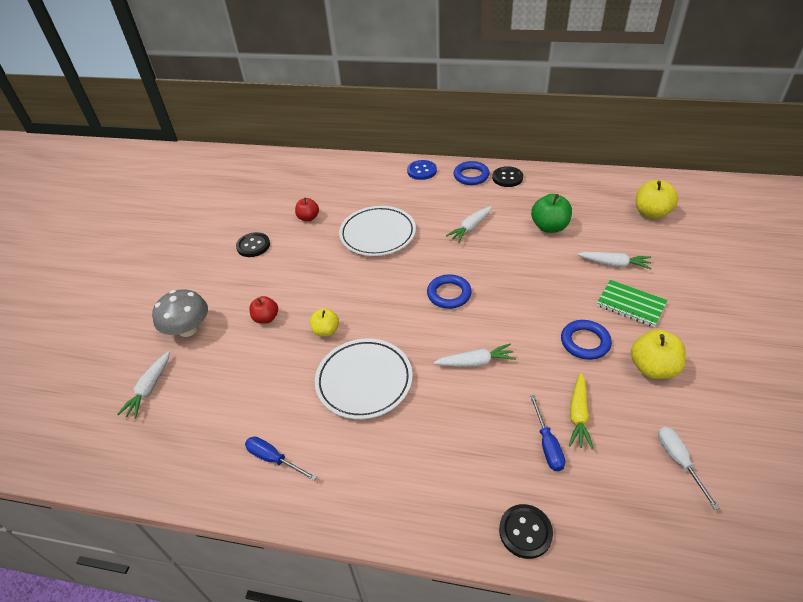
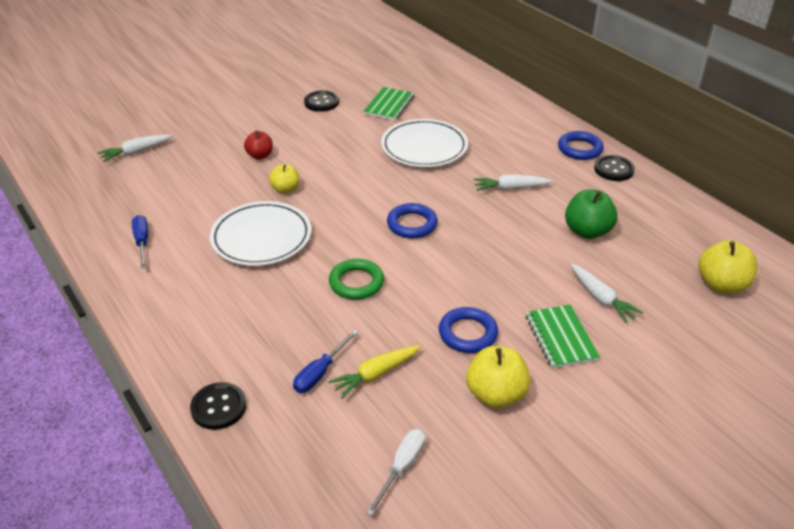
camera: 40 degrees right, 5 degrees down
grey mushroom [152,289,208,337] -> none
red apple [295,198,319,221] -> green notebook [363,87,414,121]
blue button [407,160,437,180] -> none
white carrot [434,344,516,367] -> green ring [329,259,384,299]

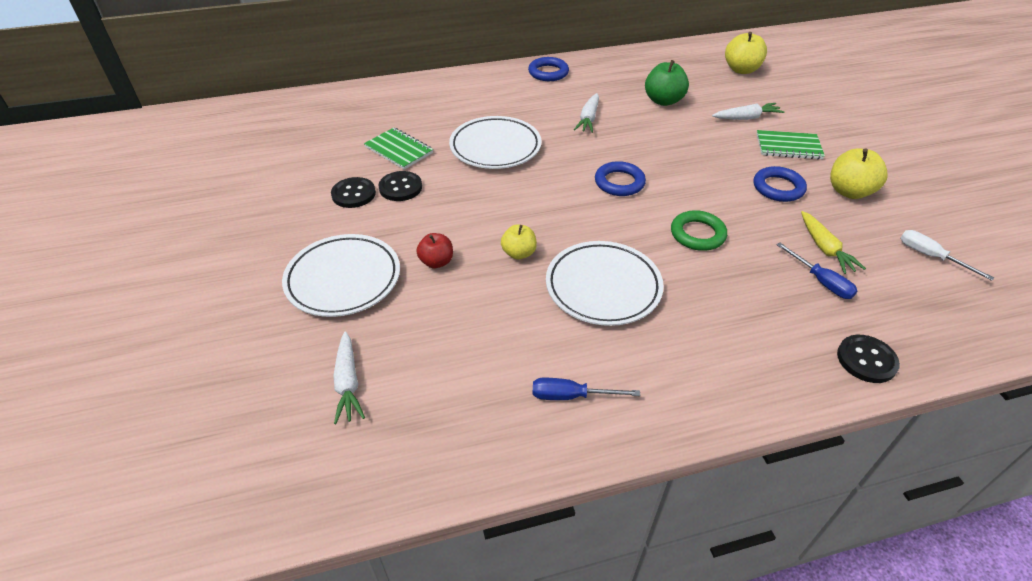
camera: 70 degrees left, 5 degrees up
black button [594,155,635,181] -> black button moved to [378,171,422,201]
none -> white plate [282,234,400,317]

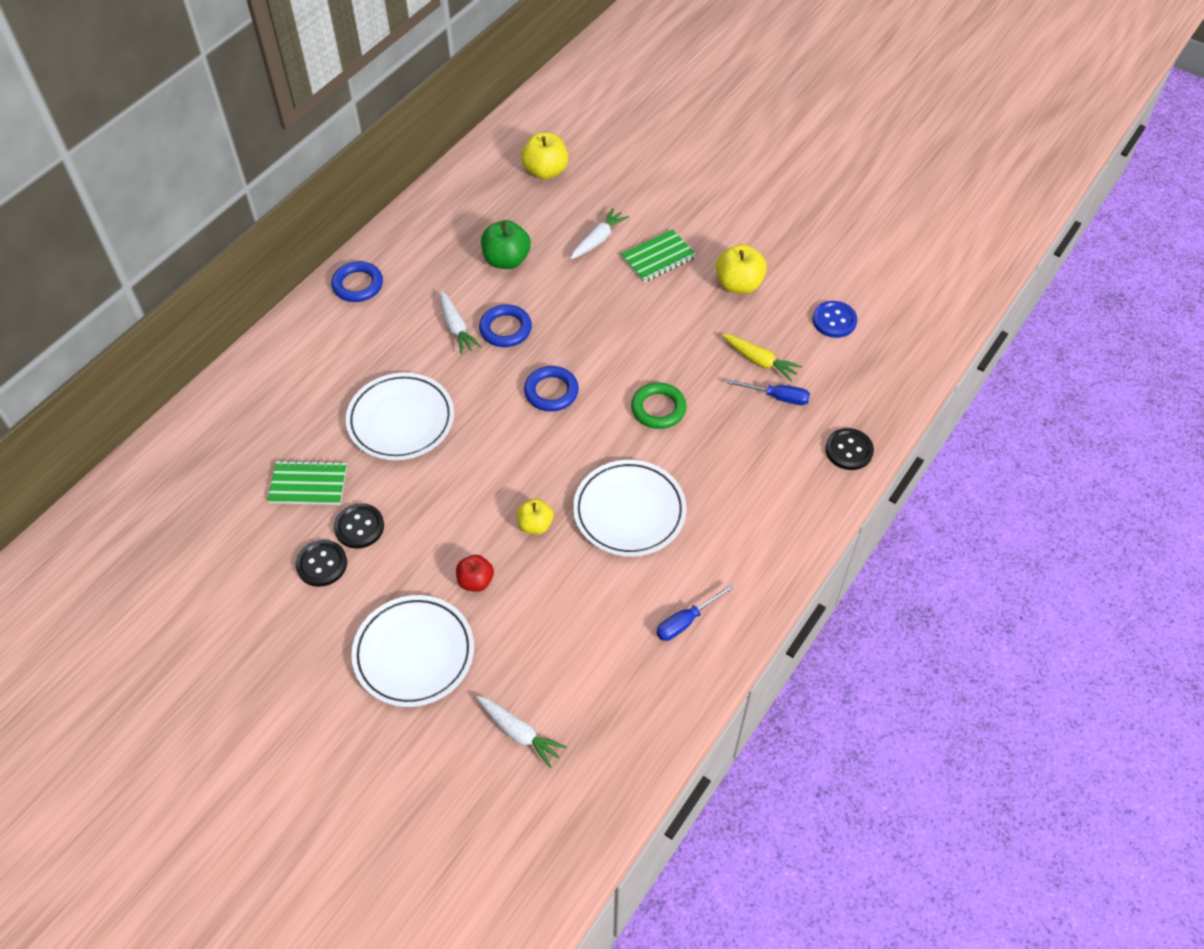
camera: 40 degrees left, 10 degrees up
blue ring [754,166,807,202] -> blue ring moved to [479,304,532,347]
white screwdriver [901,230,994,281] -> blue button [812,301,857,338]

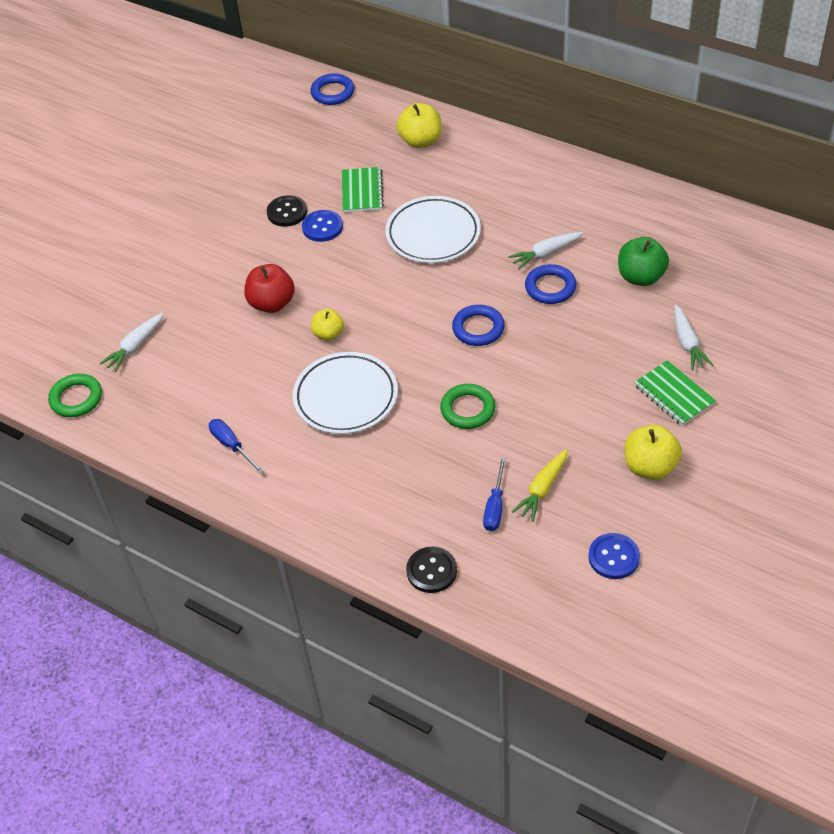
camera: 90 degrees right, 5 degrees down
blue ring [331,261,383,302] -> blue ring moved to [310,74,354,105]
black button [334,503,384,549] -> blue button [302,210,343,242]
white plate [351,595,474,707] -> none
red apple [456,555,494,592] -> red apple [244,264,295,313], size x1.56
yellow apple [521,132,568,179] -> yellow apple moved to [396,103,441,148]
white carrot [570,208,629,259] -> white carrot turned 45 degrees clockwise [674,305,714,370]
none -> green ring [48,374,102,417]

